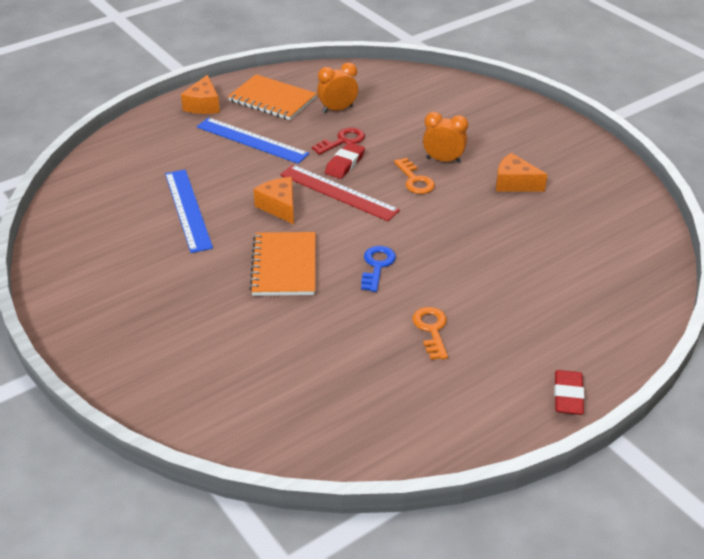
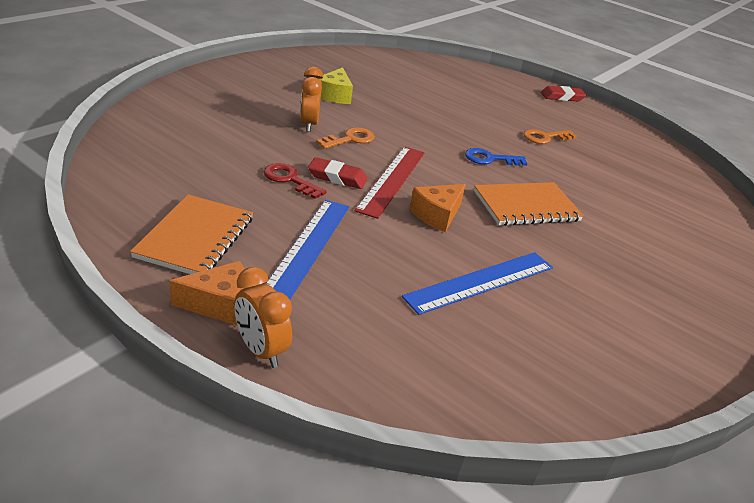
camera: 110 degrees left, 5 degrees down
orange clock [317,62,358,113] -> orange clock moved to [234,267,292,368]
orange cheese [496,153,548,192] -> yellow cheese [319,67,353,104]

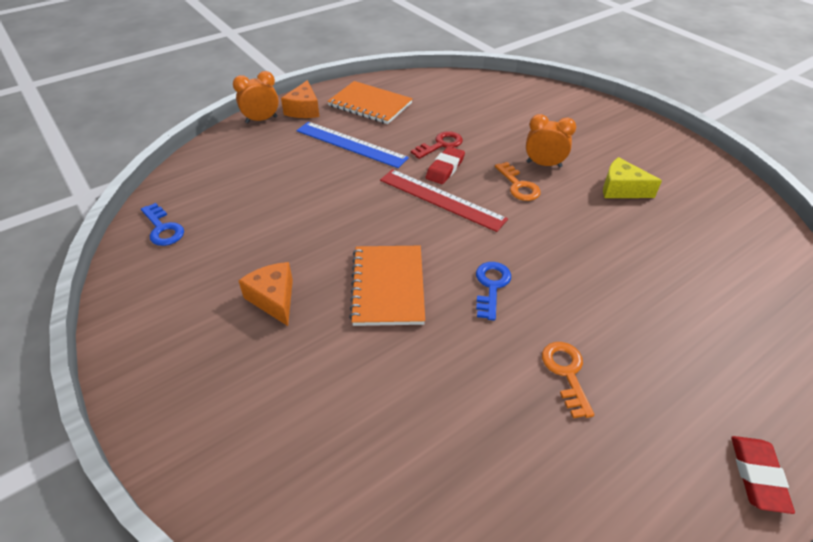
camera: 110 degrees right, 10 degrees up
blue ruler [402,252,553,315] -> none
orange cheese [410,184,466,232] -> orange cheese moved to [238,262,293,326]
none -> blue key [141,203,184,246]

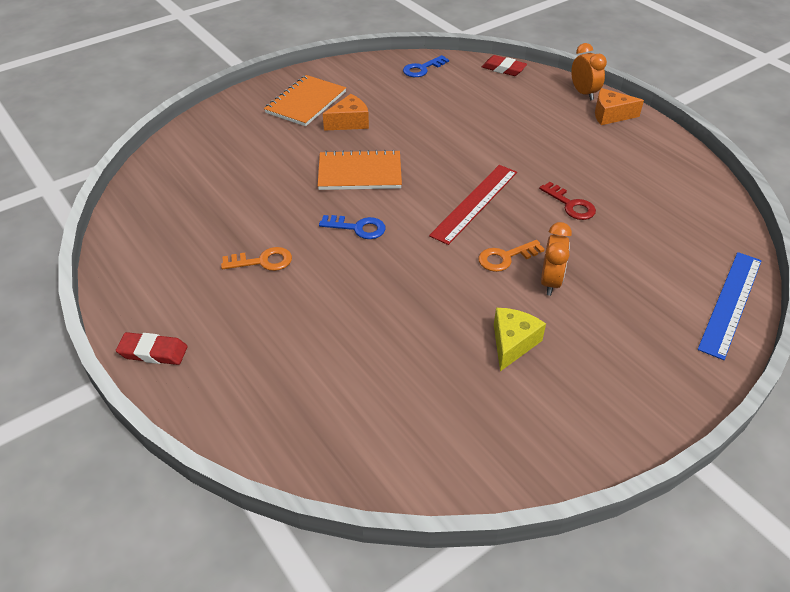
camera: 90 degrees right, 0 degrees up
blue ruler [296,122,409,168] -> blue ruler moved to [698,252,762,360]
orange notebook [327,81,413,124] -> orange notebook moved to [264,75,346,126]
red eraser [426,146,465,184] -> red eraser moved to [482,55,527,76]

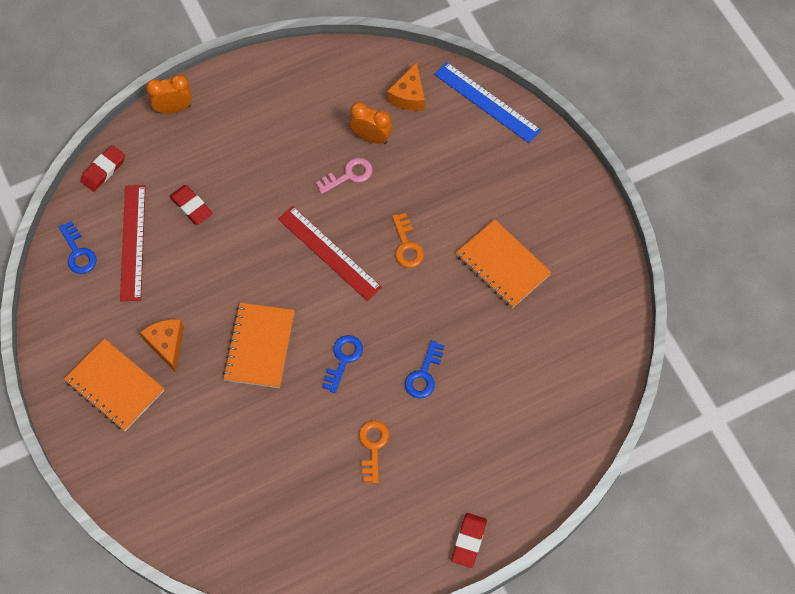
camera: 80 degrees left, 20 degrees up
yellow cheese [494,308,546,371] -> orange notebook [456,219,552,308]
red key [539,182,596,220] -> pink key [316,158,373,194]
orange clock [541,222,572,296] -> orange clock moved to [350,102,392,144]
orange cheese [595,88,644,125] -> orange cheese moved to [387,62,425,111]
none -> red ruler [120,185,146,301]
none -> red eraser [169,185,213,225]
none -> blue key [405,340,445,399]

